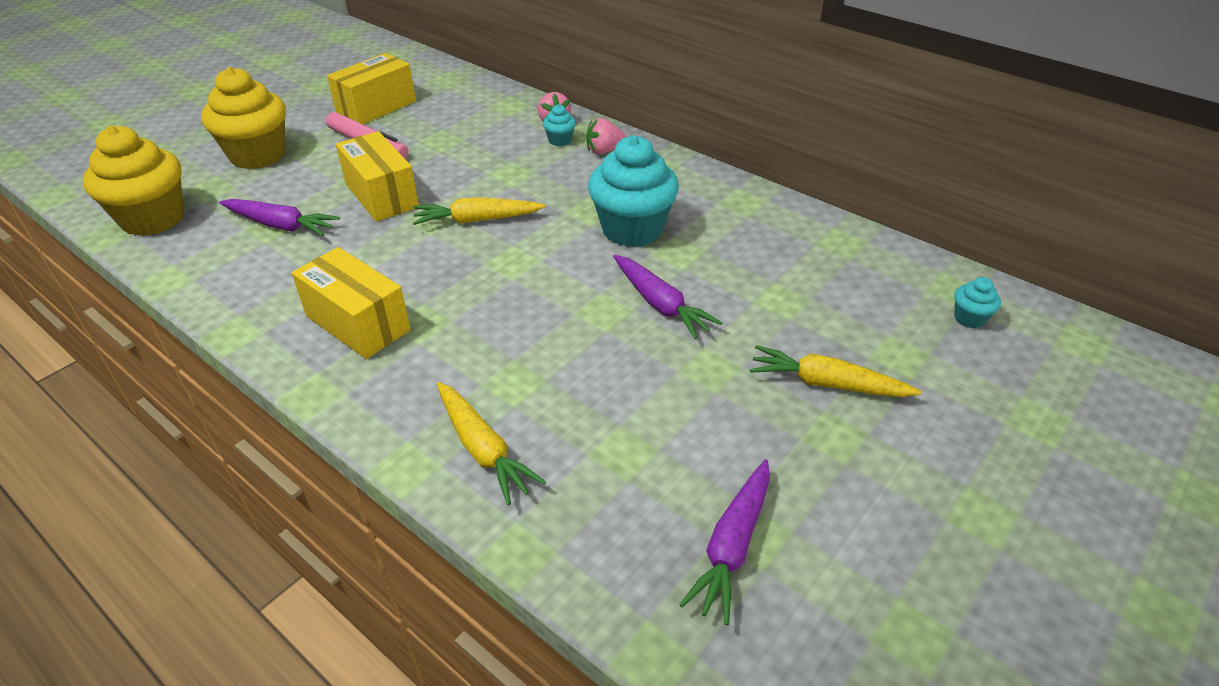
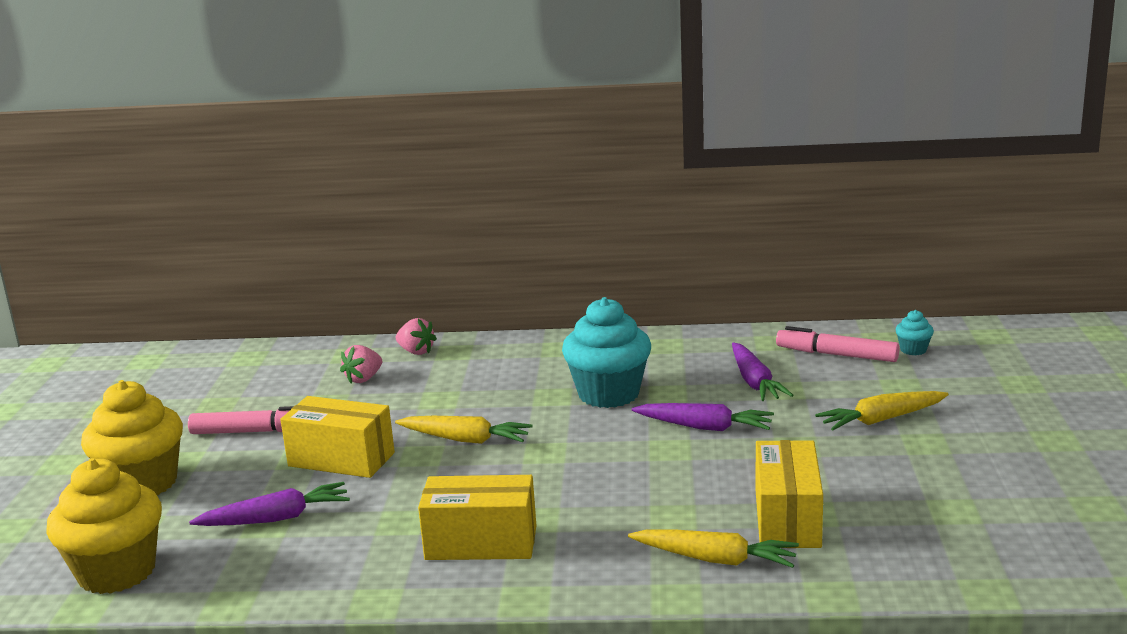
camera: 35 degrees left, 20 degrees down
yellow box [327,53,416,124] -> yellow box moved to [756,440,823,548]
yellow carrot [413,197,546,225] -> yellow carrot turned 120 degrees counterclockwise [395,416,533,444]
turquoise cupcake [543,104,576,146] -> none
pink strawberry [586,118,627,154] -> pink strawberry moved to [340,345,382,383]
purple carrot [679,459,770,625] -> purple carrot moved to [732,343,793,401]
none -> pink marker [776,326,900,362]

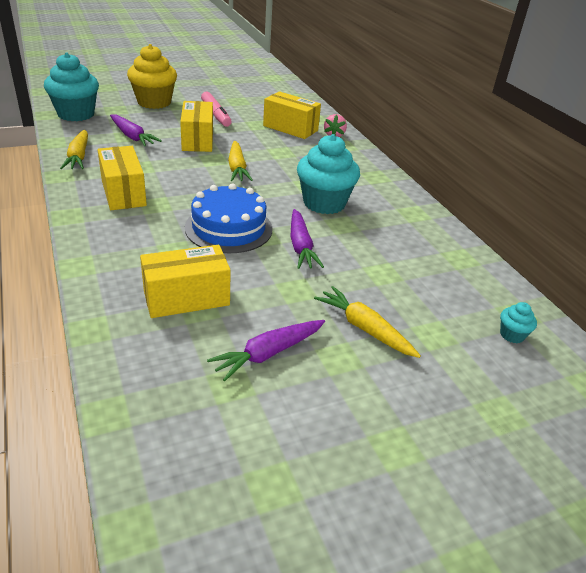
camera: 60 degrees right, 15 degrees up
yellow cupcake [46,458,162,594] -> turquoise cupcake [44,52,99,121]
pink strawberry [340,345,382,383] -> yellow box [263,91,321,139]
yellow carrot [628,529,799,568] -> yellow carrot moved to [60,130,88,169]
purple carrot [732,343,793,401] -> purple carrot moved to [207,320,325,381]
pink marker [776,326,900,362] -> none
none -> blue cake [185,183,272,253]

